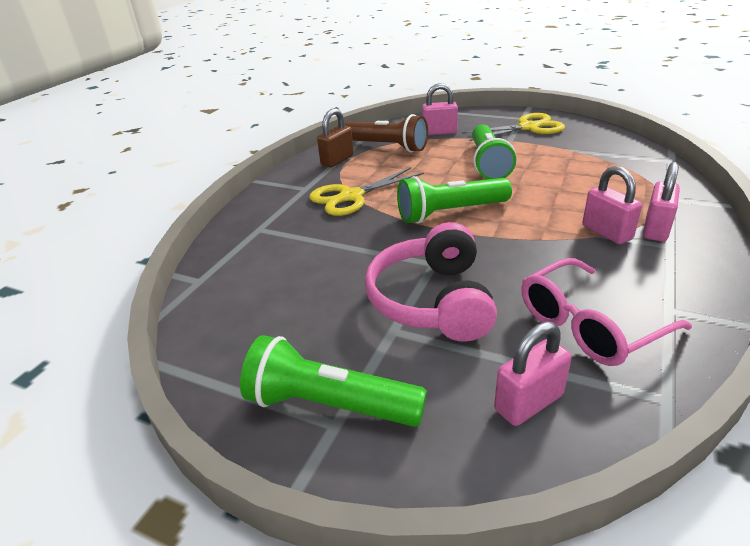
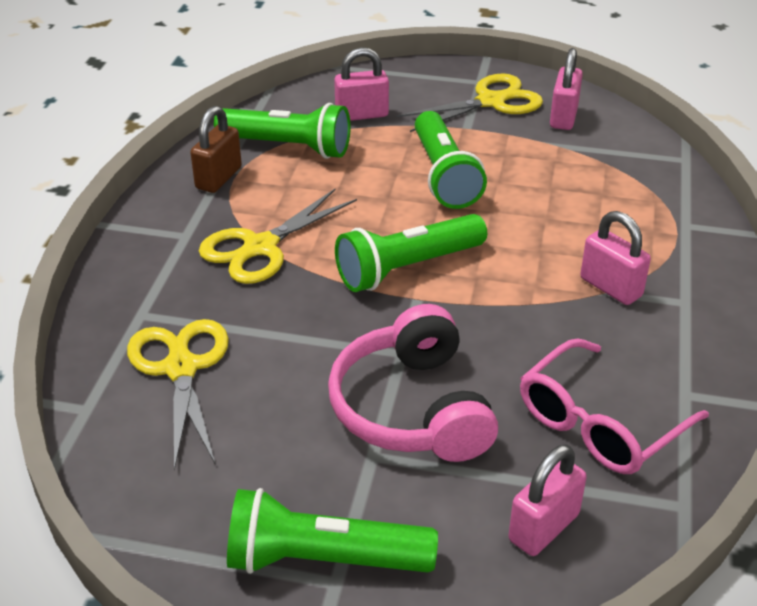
camera: 15 degrees left, 5 degrees up
brown flashlight [344,114,428,153] -> green flashlight [214,103,350,159]
pink padlock [643,162,680,242] -> pink padlock moved to [550,48,583,130]
none -> yellow scissors [127,319,229,471]

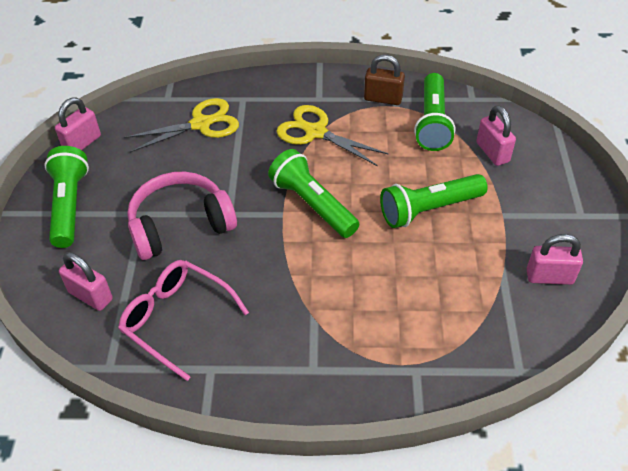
camera: 80 degrees right, 10 degrees up
yellow scissors [396,74,543,132] -> none
pink padlock [580,211,651,305] -> pink padlock moved to [55,97,101,150]

